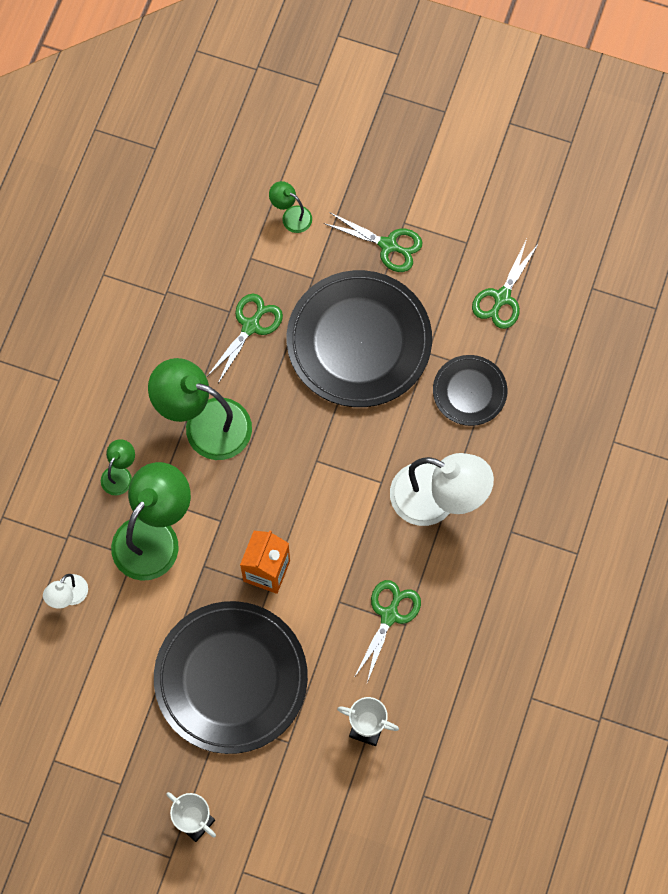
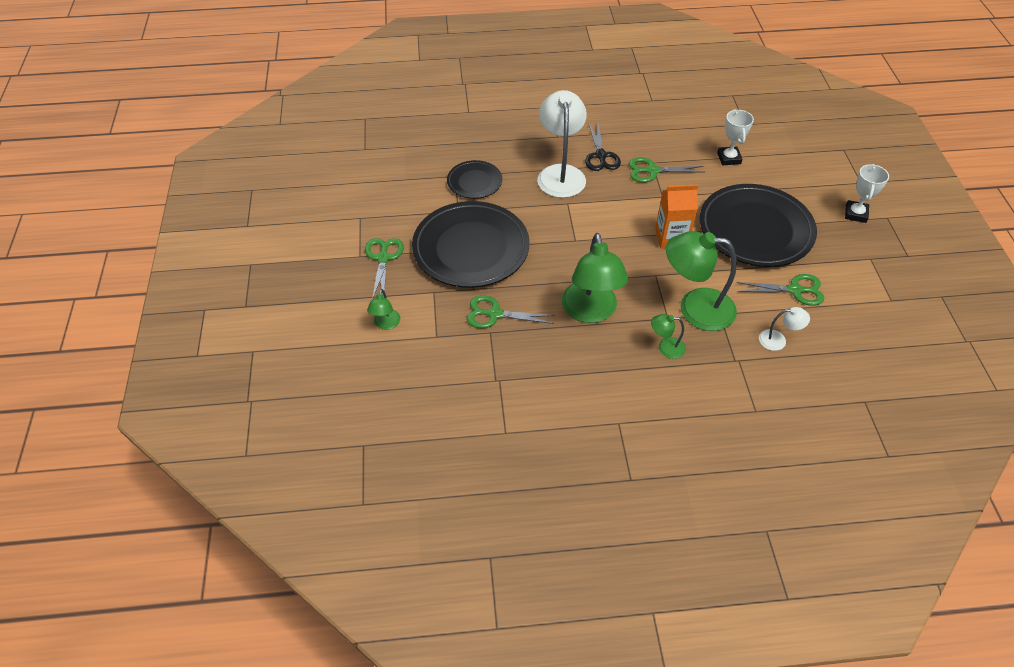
camera: 115 degrees left, 20 degrees down
green scissors [472,239,539,329] -> green scissors moved to [736,274,824,306]
none -> black scissors [585,124,621,171]

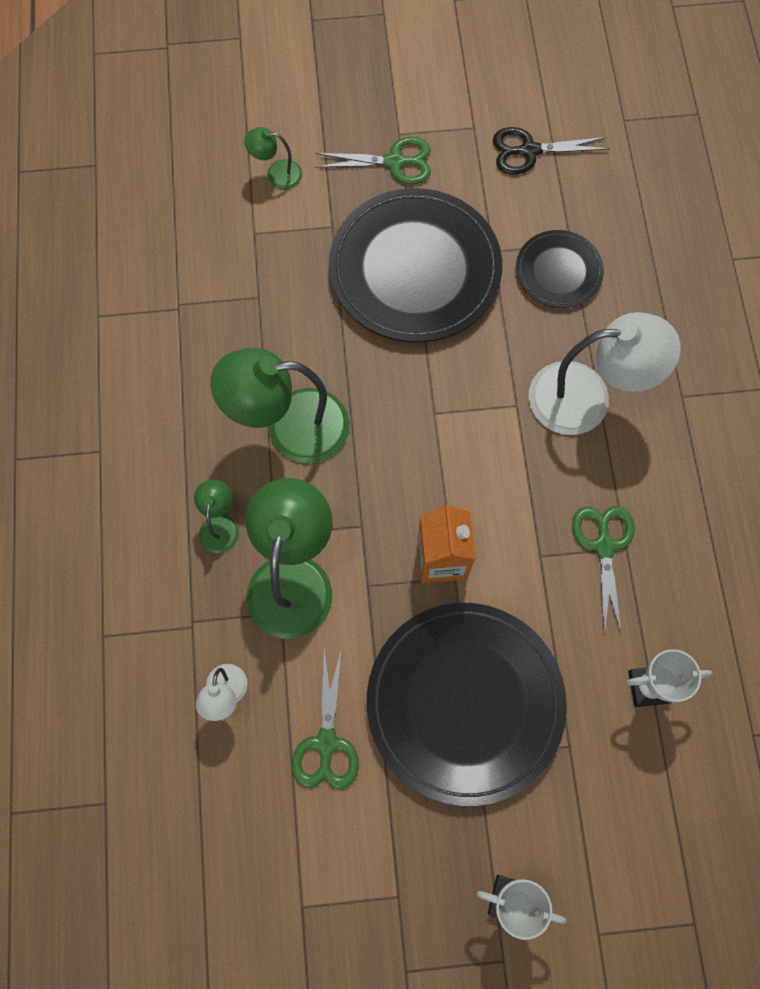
camera: 90 degrees right, 20 degrees up
green scissors [467,295,555,328] -> none
black scissors [585,124,621,171] -> black scissors moved to [493,127,610,175]

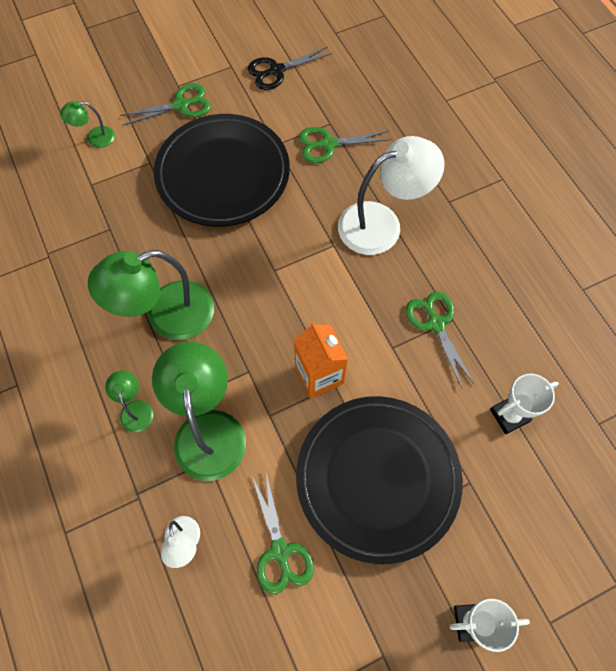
camera: 20 degrees left, 5 degrees down
black plate [516,230,604,308] -> green scissors [299,127,392,163]

